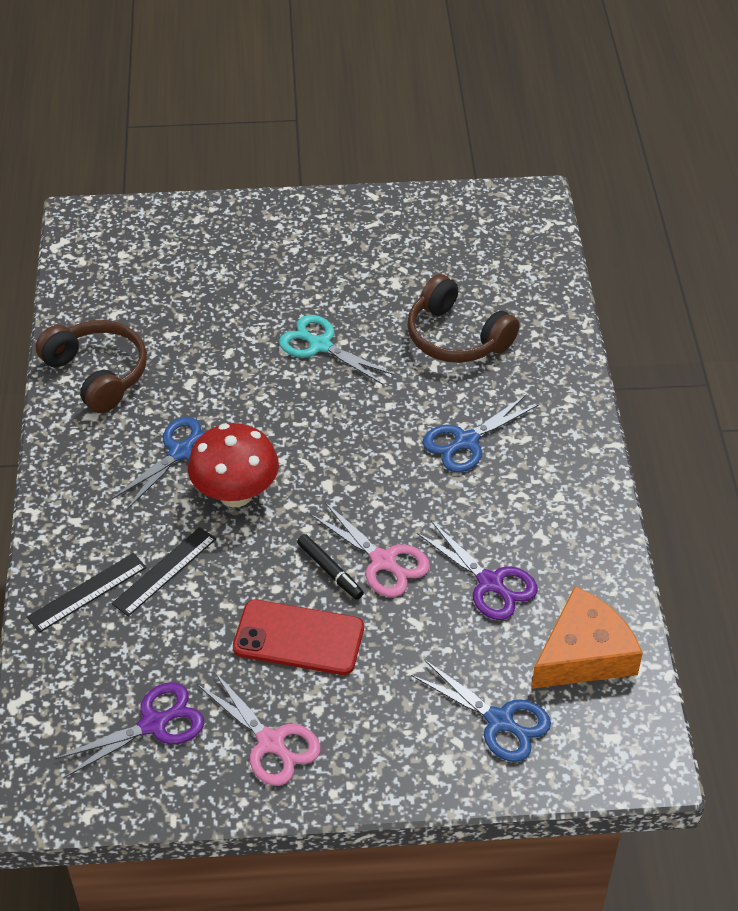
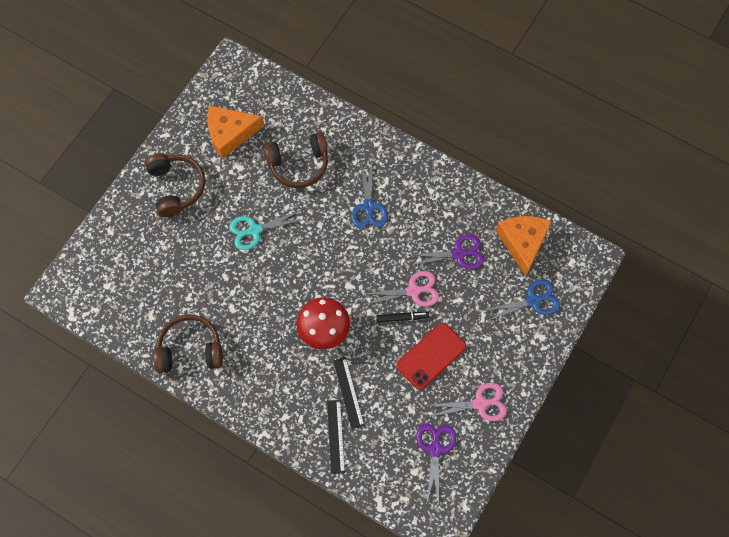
camera: 55 degrees left, 20 degrees up
blue scissors [111,417,207,510] -> none
none -> brown headphones [145,154,205,217]
none -> orange cheese [207,105,264,159]

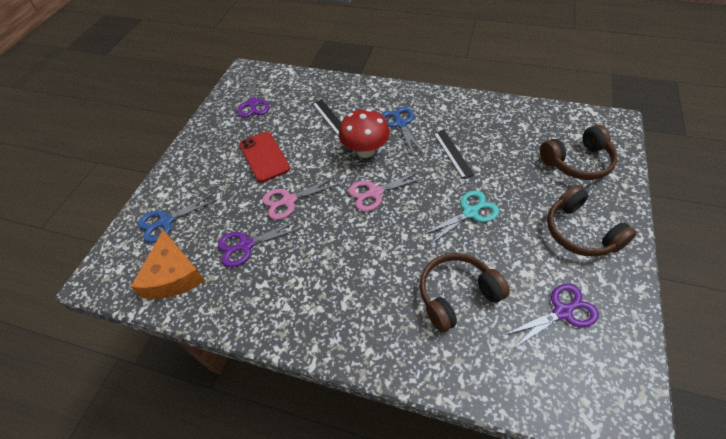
camera: 170 degrees right, 15 degrees down
brown headphones [154,314,223,373] -> brown headphones moved to [540,125,618,180]
orange cheese [207,105,264,159] -> purple scissors [504,283,599,349]
black ruler [327,400,345,474] -> black ruler moved to [433,130,474,179]
blue scissors [351,161,388,228] -> blue scissors moved to [381,107,424,156]
black marker [377,312,429,323] -> none
red phone [396,323,466,390] -> red phone turned 60 degrees counterclockwise [239,132,290,182]
pink scissors [427,383,507,421] -> pink scissors moved to [349,170,426,211]

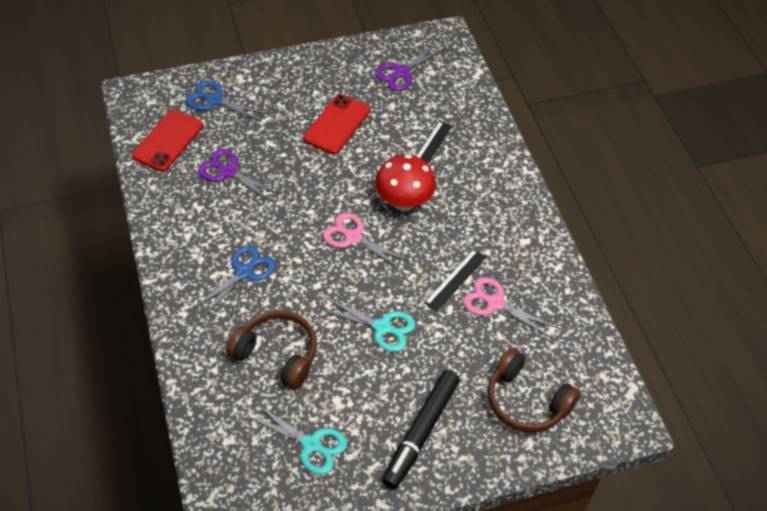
camera: 50 degrees right, 0 degrees up
orange cheese [131,230,205,299] -> red phone [132,110,203,172]
pink scissors [262,176,339,220] -> pink scissors moved to [463,277,557,338]
blue scissors [381,107,424,156] -> blue scissors moved to [194,245,275,316]
purple scissors [504,283,599,349] -> turquoise scissors [249,404,347,475]
brown headphones [547,185,637,257] -> black marker [382,370,460,489]

